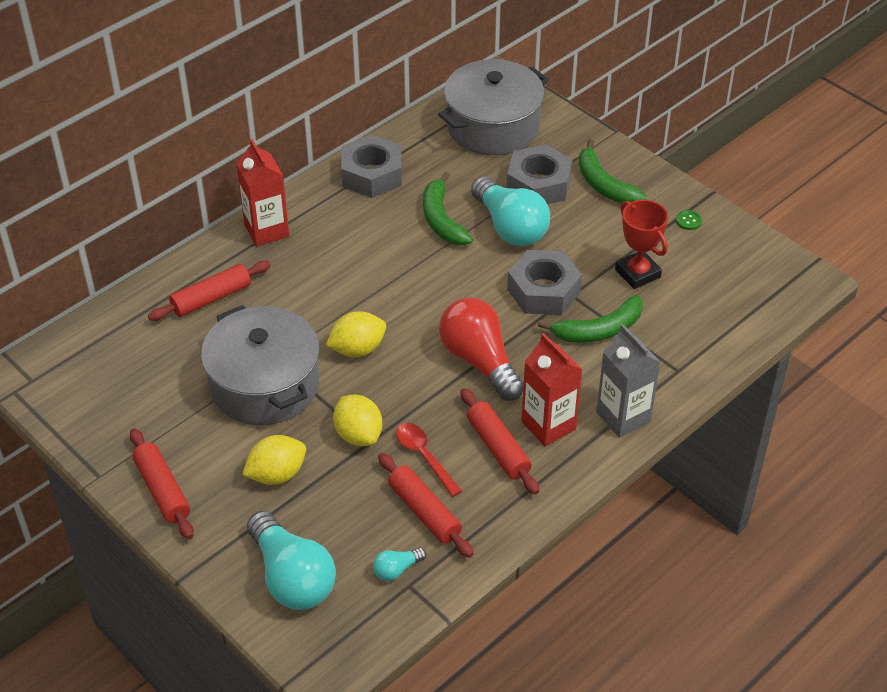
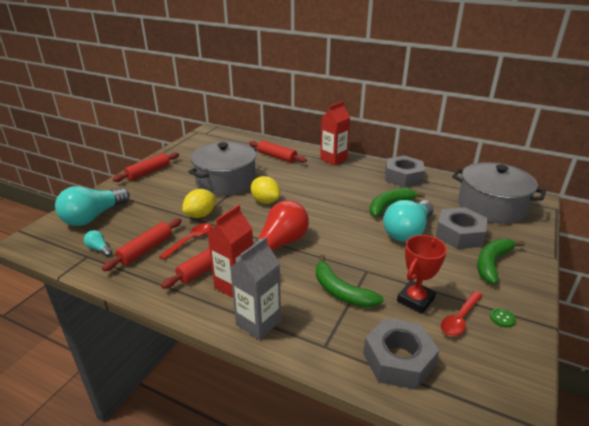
camera: 70 degrees right, 15 degrees down
yellow lemon [242,435,306,485] -> none
grey nut [507,250,582,315] -> grey nut moved to [363,318,439,390]
none -> red spoon [441,291,483,336]

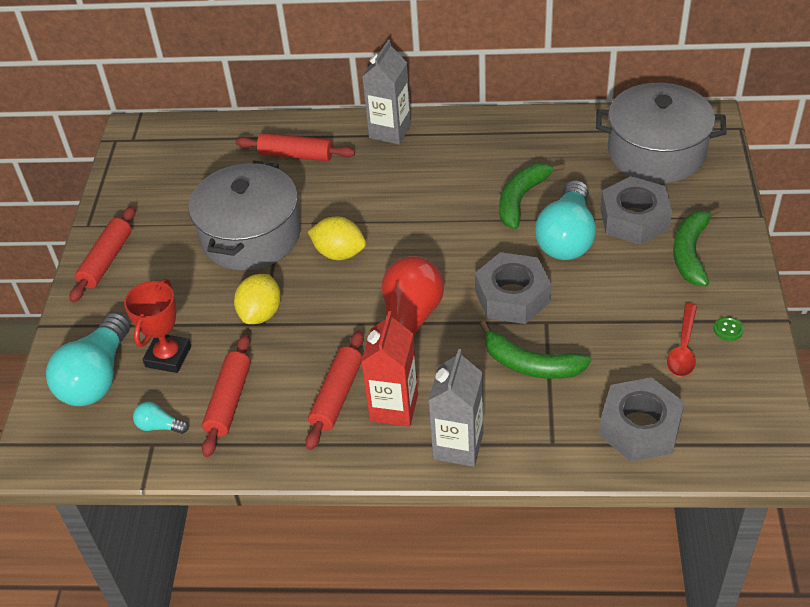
camera: 20 degrees left, 15 degrees up
red spoon [159,223,212,260] -> none
red carton [320,101,350,166] -> grey carton [362,39,411,144]
grey nut [385,156,425,188] -> grey nut moved to [475,252,551,324]
red trophy [397,235,447,314] -> red trophy moved to [124,279,191,373]

